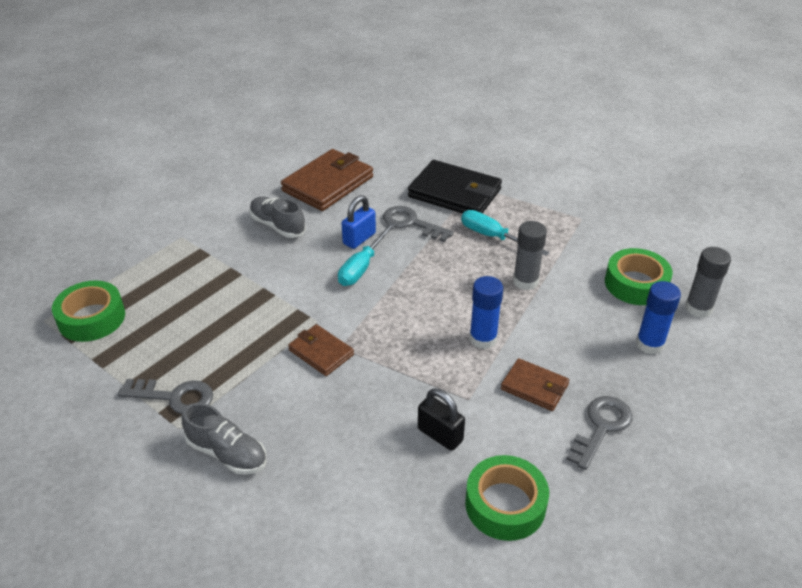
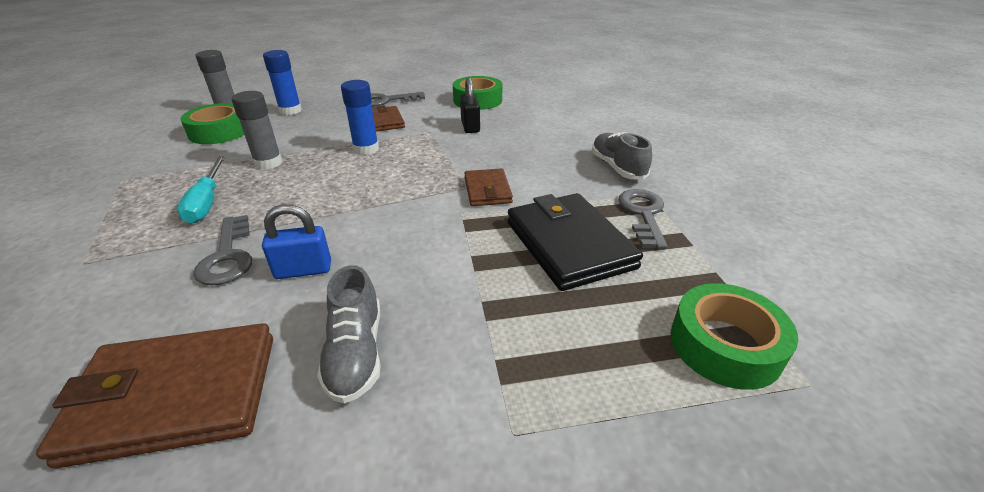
camera: 140 degrees left, 5 degrees down
grey key [118,379,213,414] -> grey key turned 45 degrees clockwise [618,189,667,249]
turquoise screwdriver [338,223,395,286] -> none
black wallet [408,160,502,214] -> black wallet moved to [508,193,643,291]

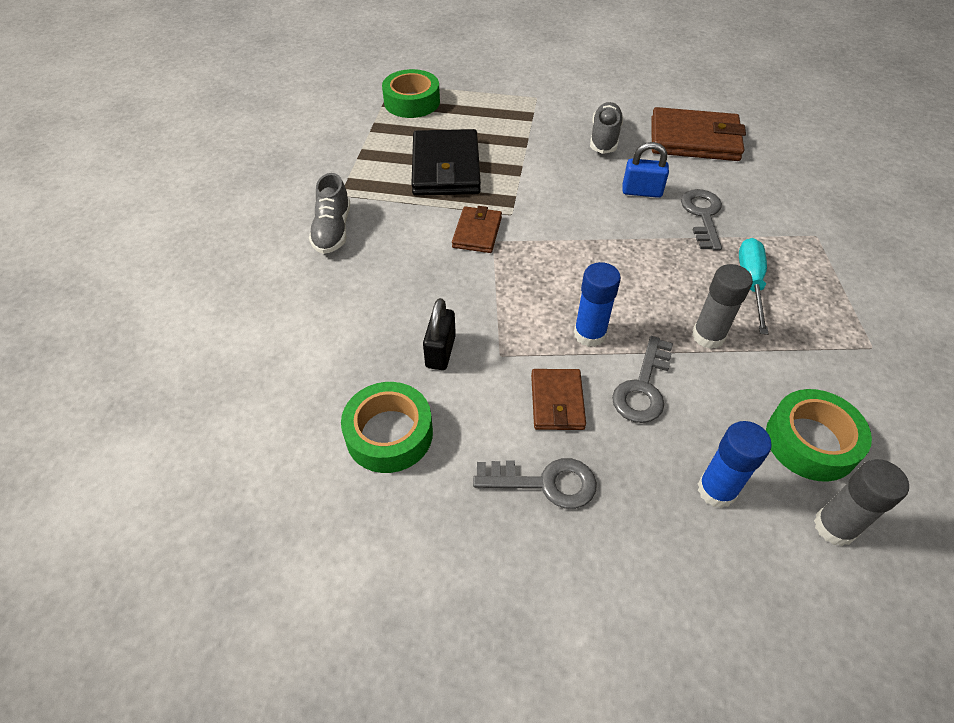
camera: 160 degrees left, 15 degrees up
grey key [618,189,667,249] -> grey key moved to [612,336,673,423]

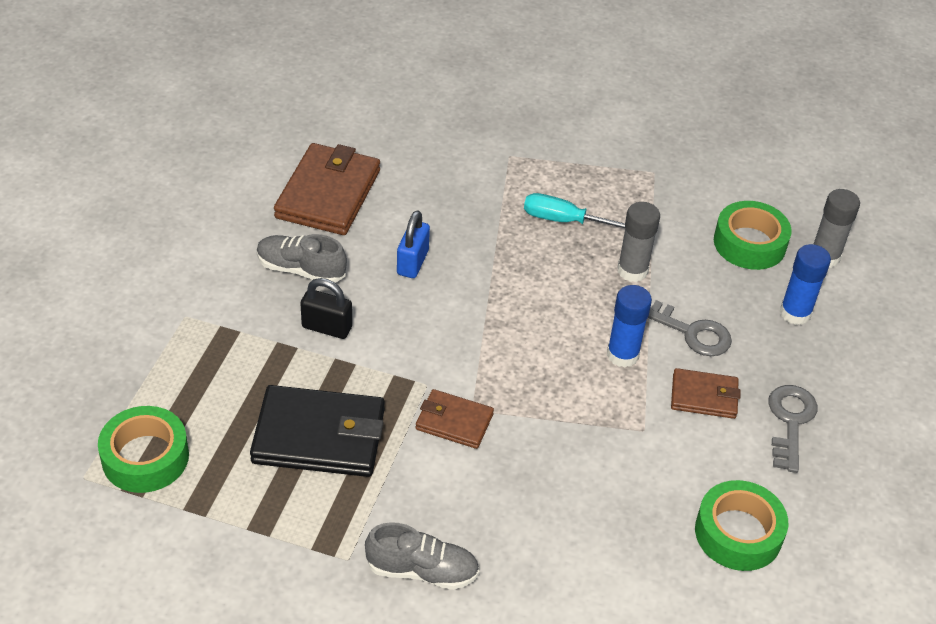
camera: 85 degrees left, 5 degrees down
black padlock [423,298,456,370] -> black padlock moved to [300,278,352,339]
grey key [681,189,722,251] -> none

